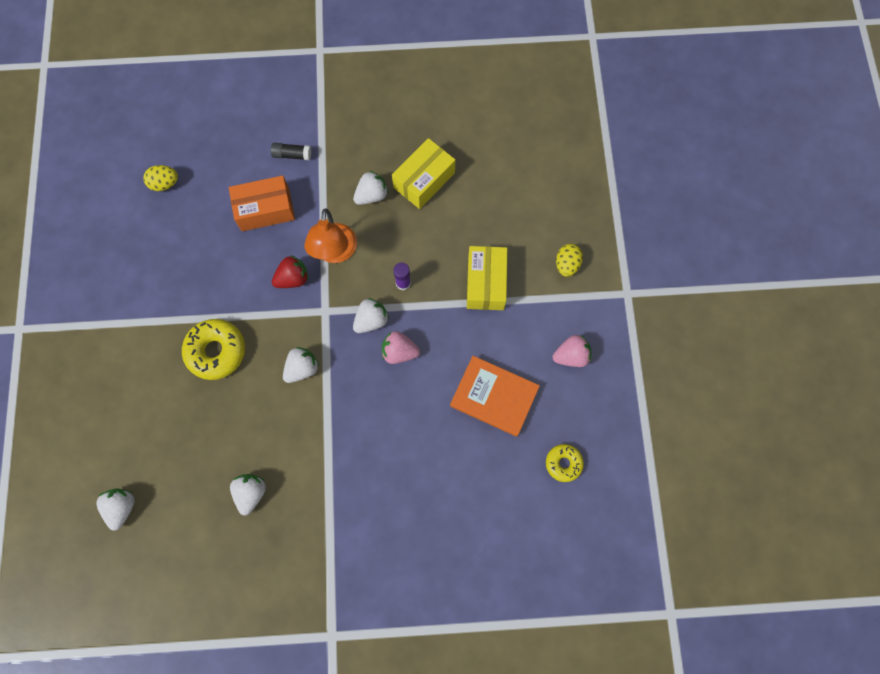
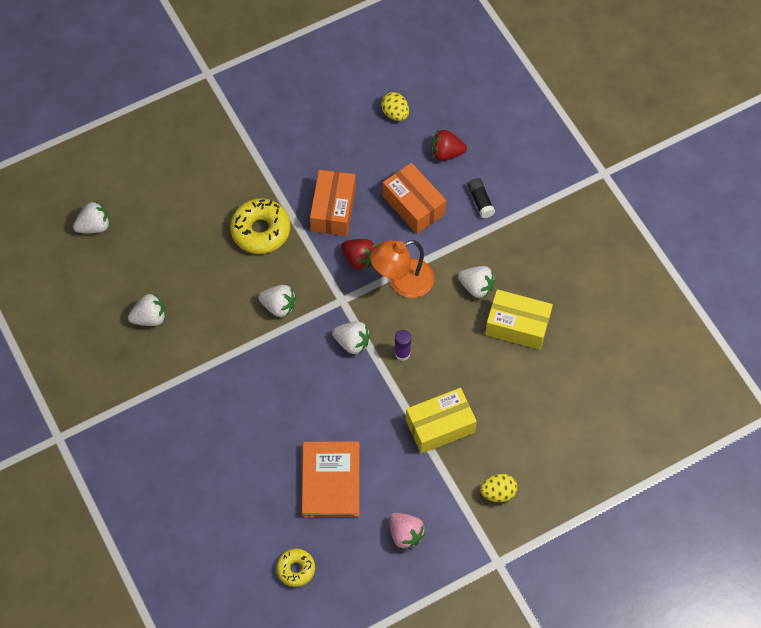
camera: 65 degrees right, 10 degrees down
pink strawberry [382,331,420,364] -> none
none -> orange box [310,170,356,236]
none -> red strawberry [431,130,467,161]

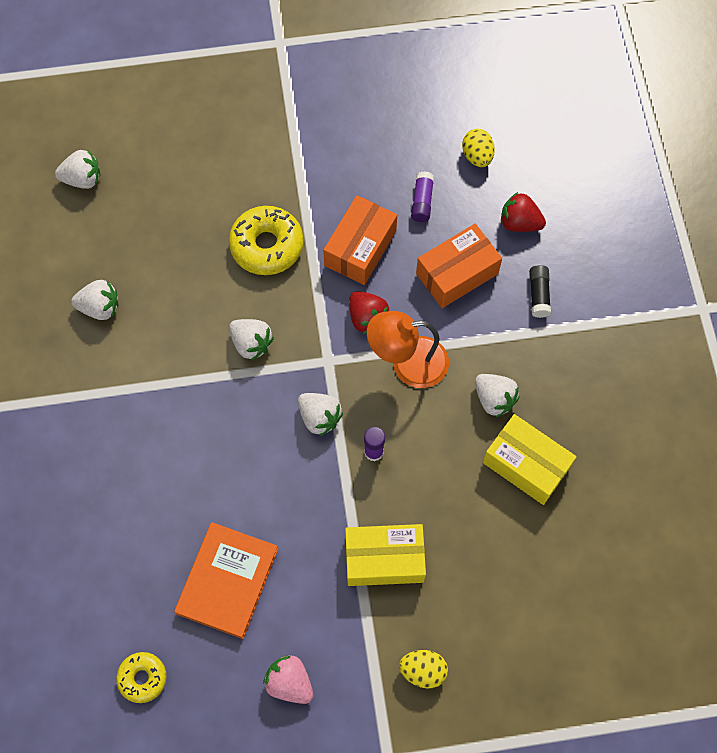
camera: 20 degrees right, 5 degrees up
orange box [383,163,446,234] -> orange box turned 75 degrees clockwise [416,224,502,308]
pink strawberry [389,513,426,550] -> pink strawberry turned 150 degrees clockwise [263,655,313,704]
none -> purple glue stick [411,171,434,222]

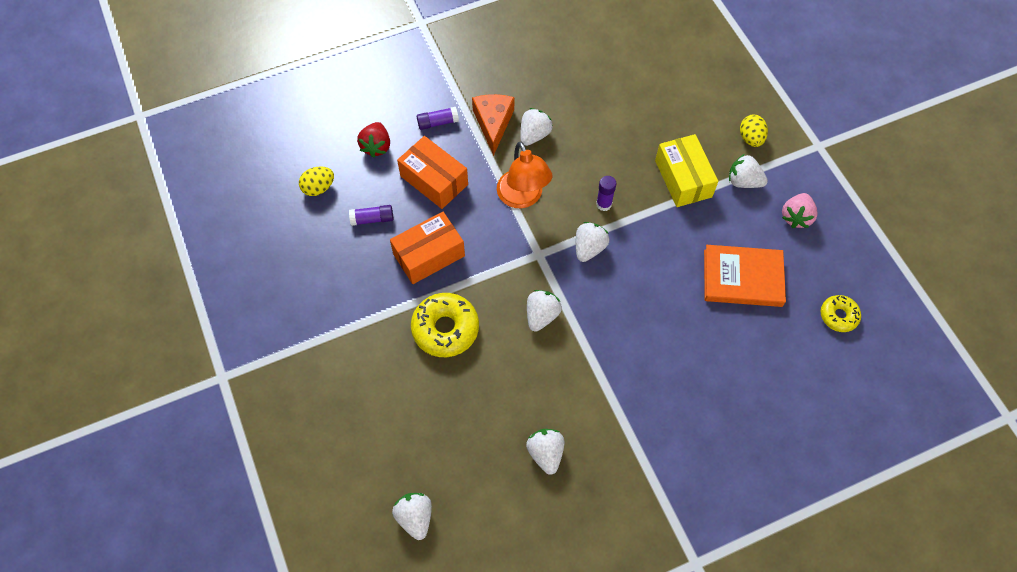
camera: 105 degrees left, 5 degrees down
orange box [323,195,397,285] -> orange box turned 45 degrees counterclockwise [390,212,465,284]
red strawberry [349,291,389,334] -> none
yellow box [483,414,577,505] -> none
black glue stick [529,265,551,318] -> purple glue stick [417,107,459,130]
none -> orange cheese [472,94,514,156]
none -> white strawberry [729,154,768,188]

